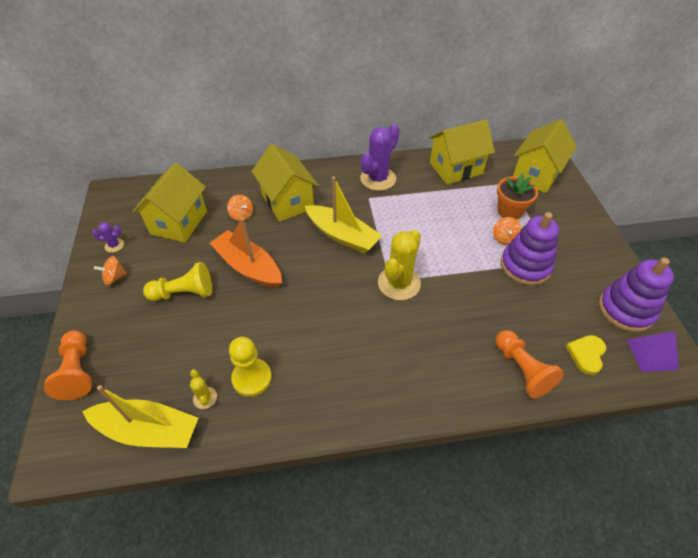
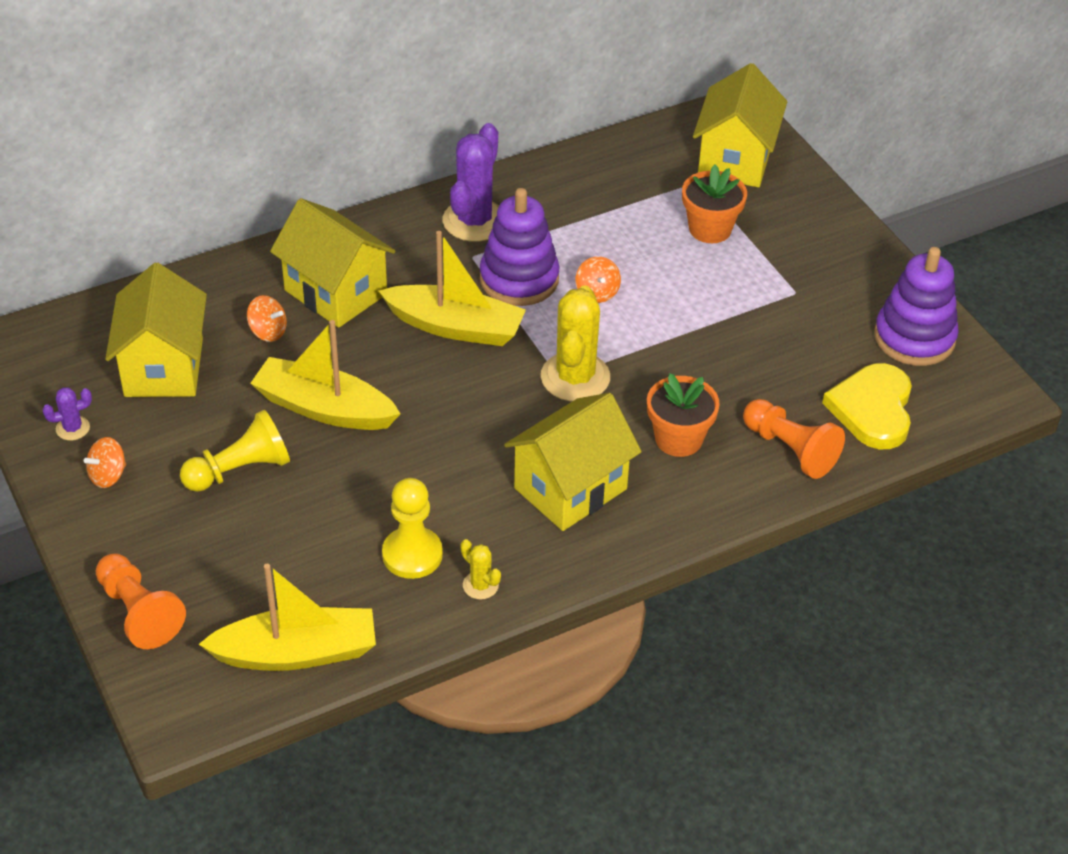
camera: 20 degrees left, 5 degrees down
yellow cactus [190,369,217,409] -> yellow cactus moved to [461,539,501,600]
orange boat [210,217,282,288] -> yellow boat [250,320,401,430]
yellow house [429,119,495,184] -> yellow house moved to [504,393,642,531]
orange spinning top [493,217,522,245] -> orange spinning top moved to [575,256,621,303]
purple stacking toy [501,212,559,286] -> purple stacking toy moved to [480,188,560,306]
yellow heart [565,335,606,375] -> yellow heart [822,363,912,449], size x1.63
purple pyramid [627,331,679,372] -> none
none -> orange flower pot [647,373,720,457]

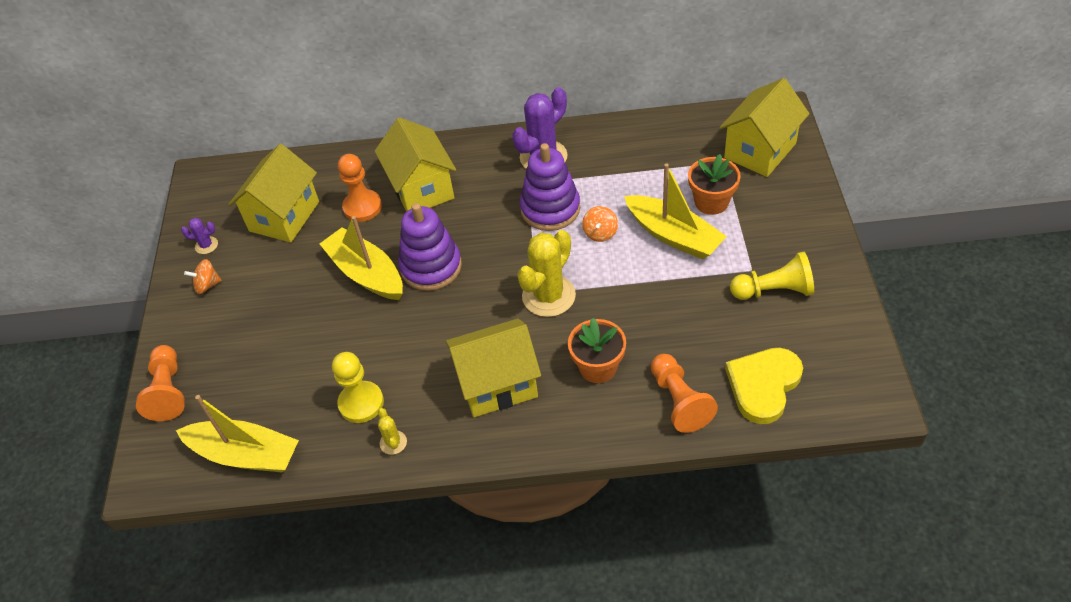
camera: 30 degrees right, 5 degrees up
yellow pawn [180,410,290,492] -> yellow pawn moved to [730,252,814,300]
orange spinning top [247,295,287,342] -> orange pawn [338,154,382,222]
yellow boat [379,231,526,346] -> yellow boat moved to [624,163,727,259]
purple stacking toy [874,247,959,366] -> purple stacking toy moved to [398,203,462,291]

